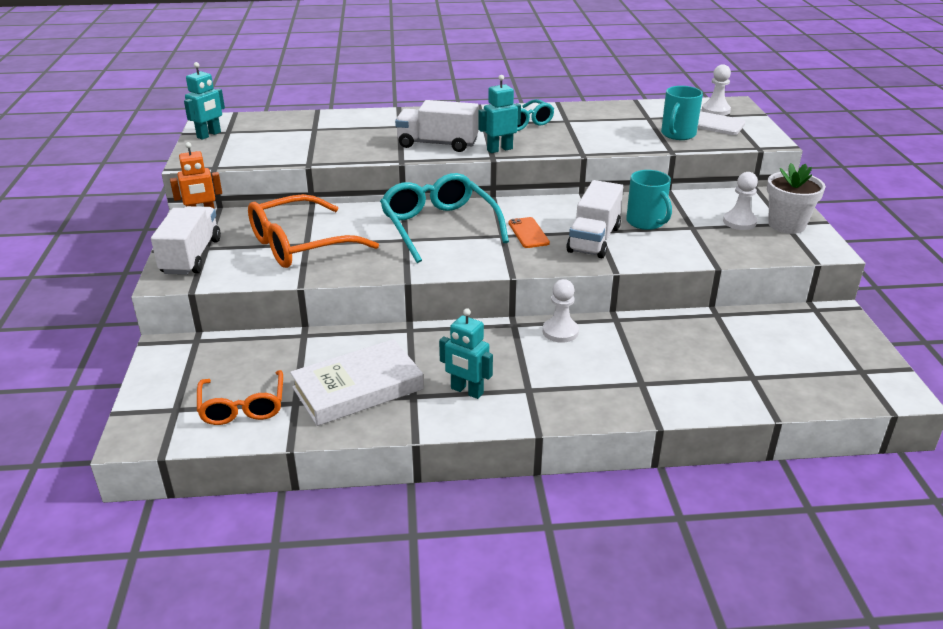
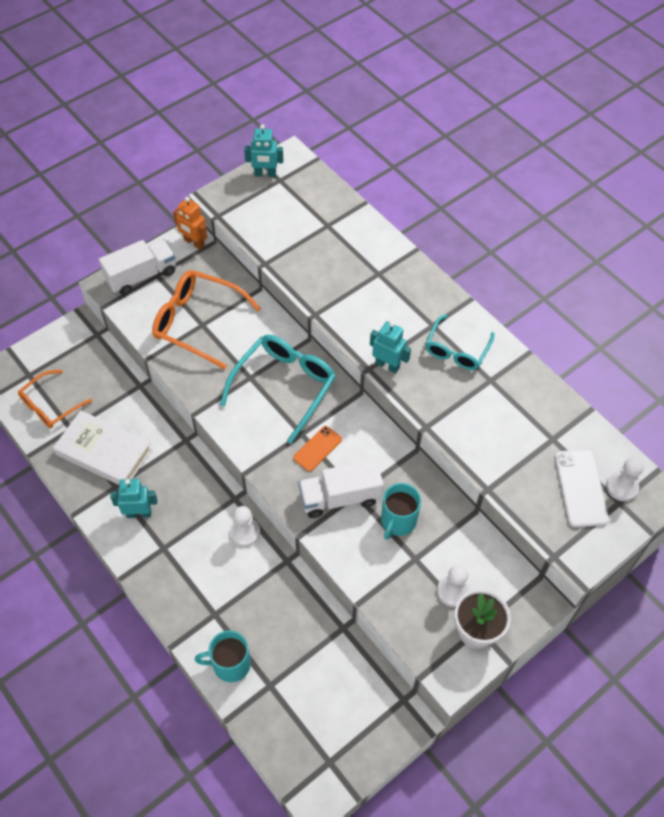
camera: 55 degrees right, 25 degrees up
white truck [395,100,479,152] -> none
turquoise robot [439,308,493,399] -> turquoise robot turned 90 degrees clockwise [110,479,157,518]
turquoise mug [661,86,703,140] -> turquoise mug moved to [195,630,251,682]

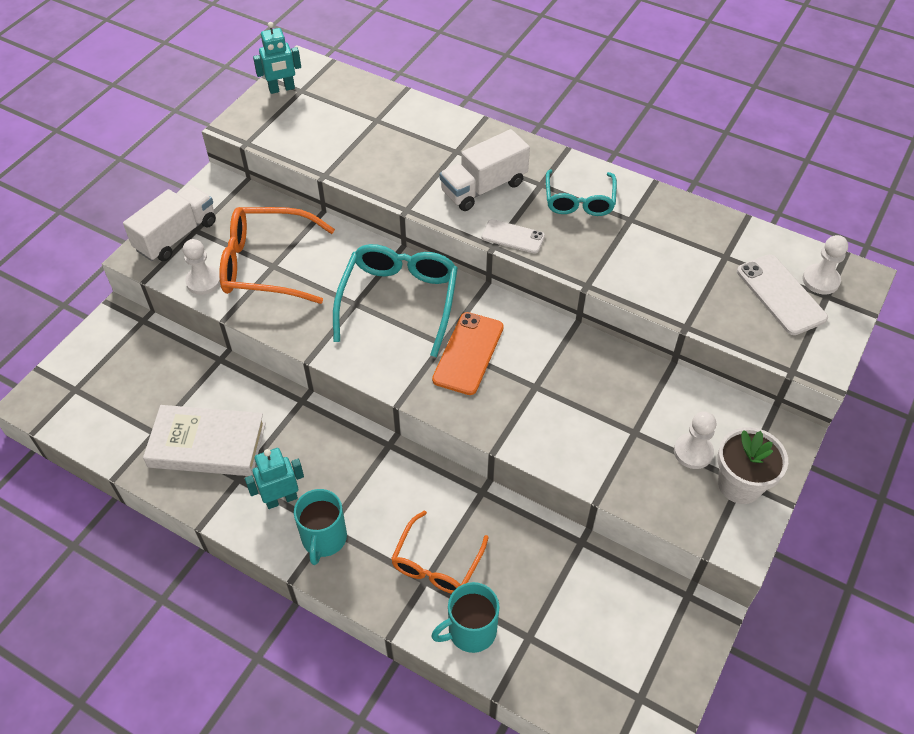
camera: 20 degrees left, 5 degrees down
orange glasses [18,370,92,428] -> orange glasses moved to [391,510,489,594]
orange robot [173,197,207,250] -> none
white pawn [230,506,260,547] -> white pawn moved to [183,239,220,295]
orange phone [293,426,342,472] -> orange phone [432,312,504,395], size x1.54
white truck [298,459,384,518] -> white truck moved to [439,129,530,211]
turquoise robot [370,321,411,374] -> white phone [482,219,545,254]
turquoise mug [381,483,421,540] -> turquoise mug moved to [294,489,347,565]

